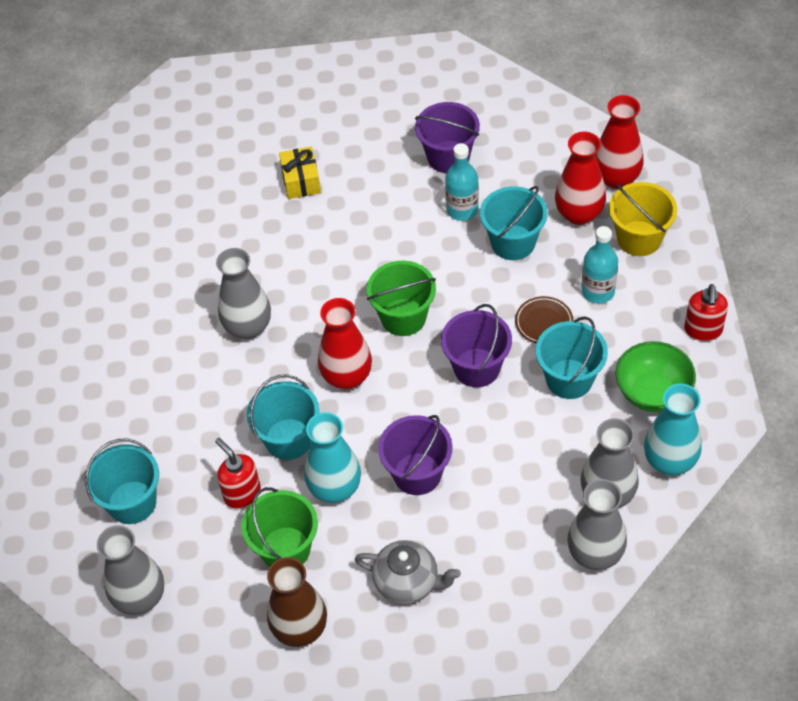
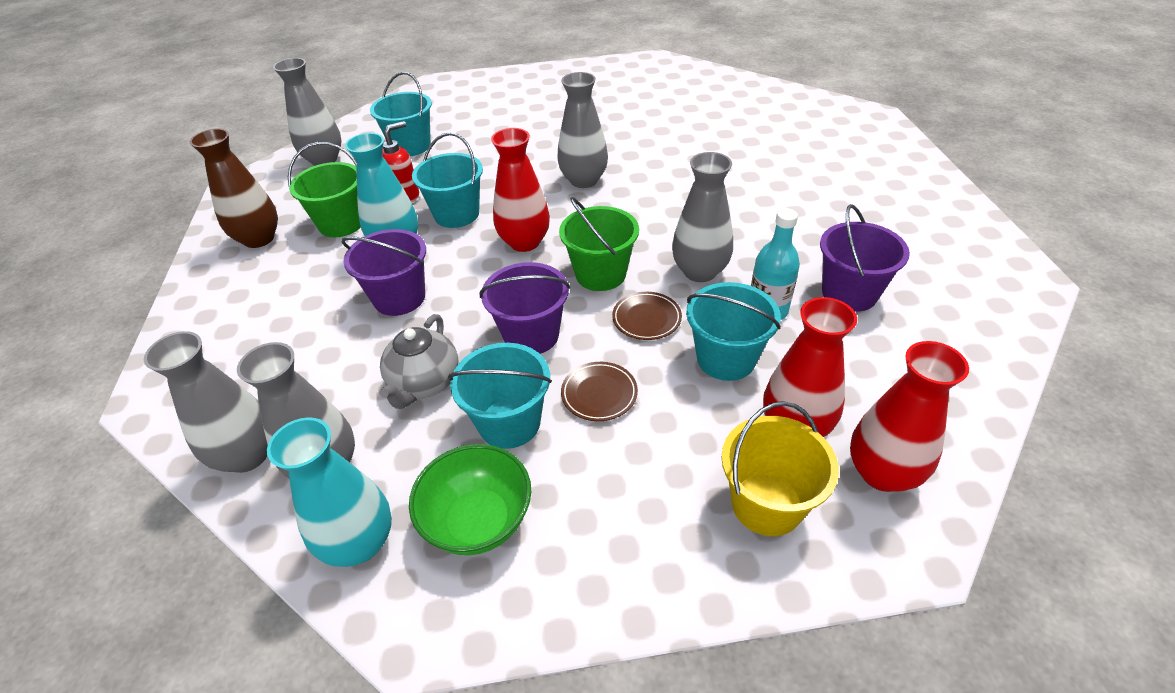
camera: 85 degrees right, 10 degrees down
yellow gift [279,147,321,199] -> none
grey teapot [355,540,461,604] -> grey teapot moved to [379,314,458,409]
turquoise bottle [581,226,618,304] -> none
red soap dispenser [684,284,728,341] -> none
none -> brown plate [612,292,682,340]
none -> grey vase [672,152,733,282]

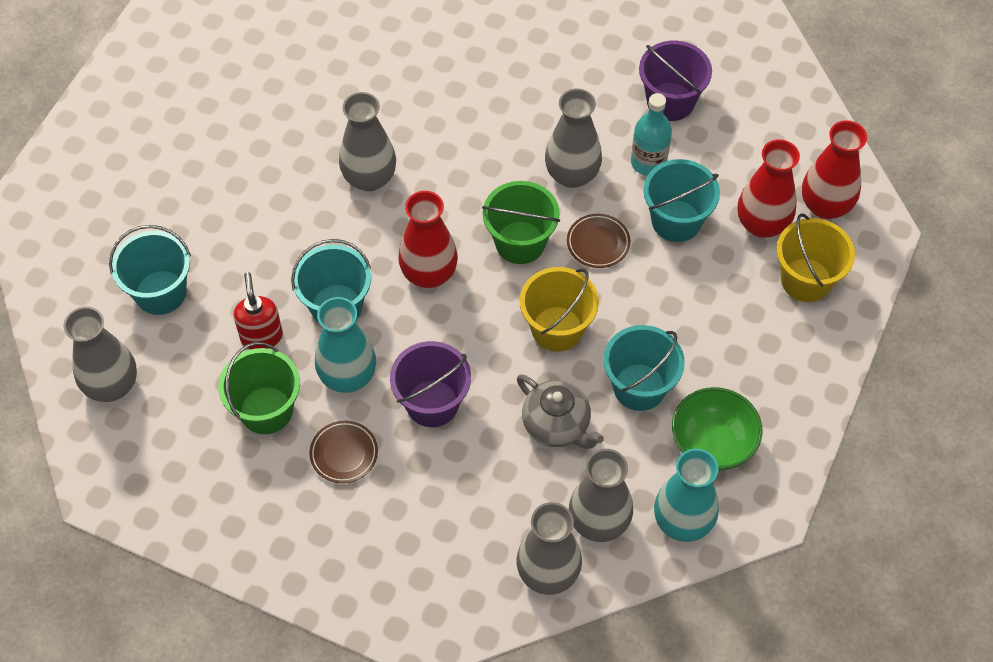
camera: 60 degrees left, 15 degrees up
brown vase [190,128,278,248] -> none
purple bucket [479,262,570,354] -> yellow bucket [520,267,599,352]
brown plate [561,362,638,421] -> brown plate moved to [309,421,378,483]

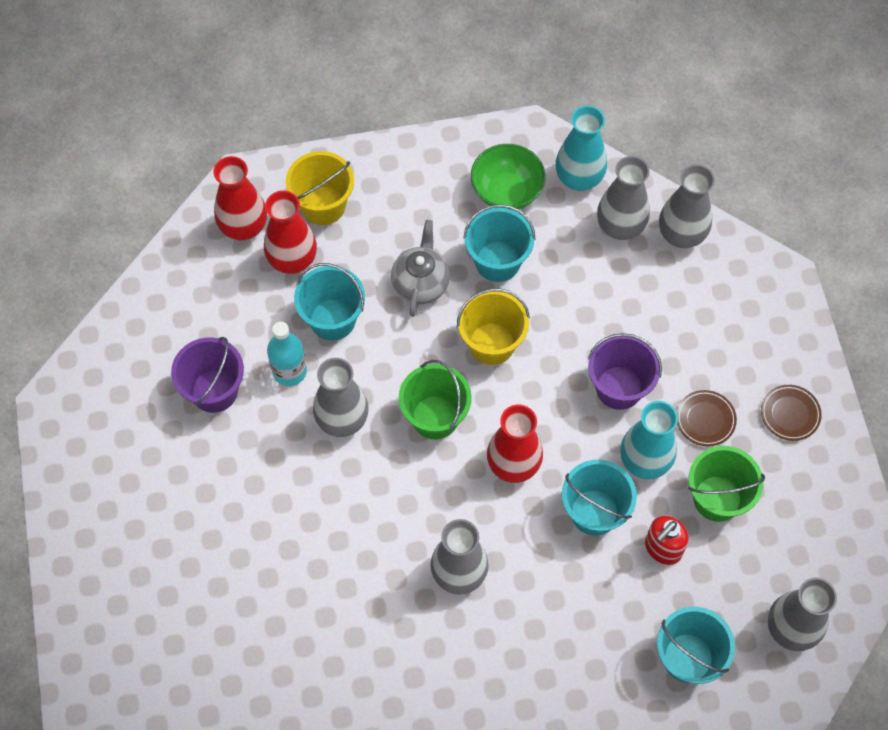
camera: 125 degrees left, 5 degrees up
grey teapot [517,374,604,449] -> grey teapot moved to [391,220,450,317]
brown plate [567,214,631,268] -> brown plate moved to [761,385,822,441]

